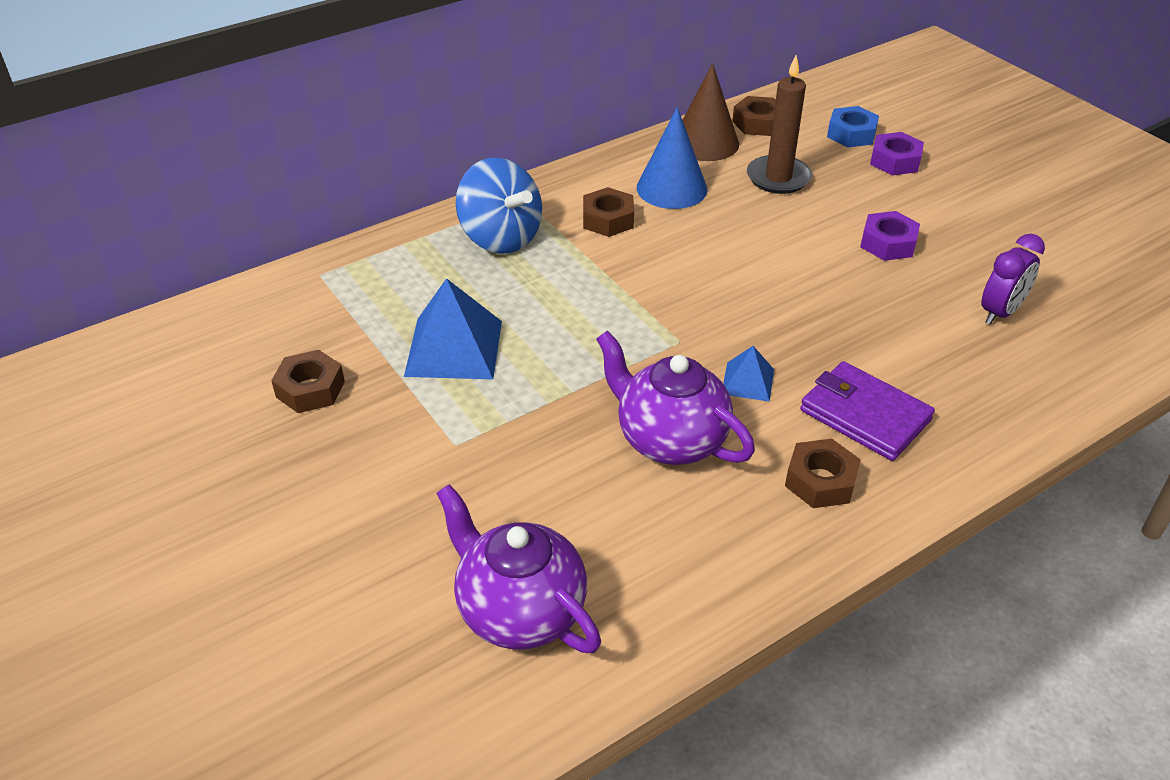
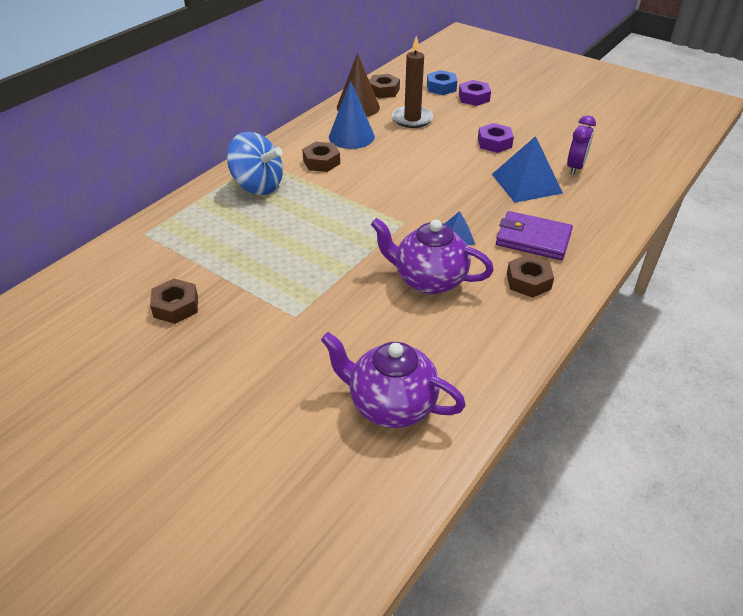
camera: 20 degrees left, 0 degrees up
blue pyramid [404,278,502,379] -> blue pyramid moved to [492,136,563,203]

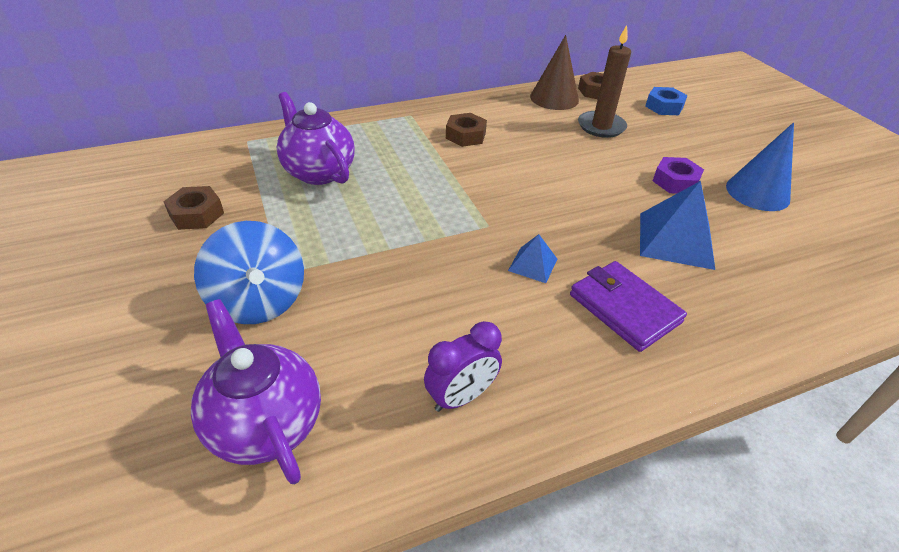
camera: 30 degrees right, 0 degrees up
blue spinning top [227,132,283,195] -> blue spinning top moved to [194,221,304,324]
blue cone [329,81,375,149] -> blue cone moved to [726,122,794,211]
purple teapot [371,218,494,294] -> purple teapot moved to [277,92,355,185]
purple nut [459,80,491,106] -> none
brown nut [507,254,554,298] -> none
purple clock [567,115,596,175] -> purple clock moved to [424,321,502,412]

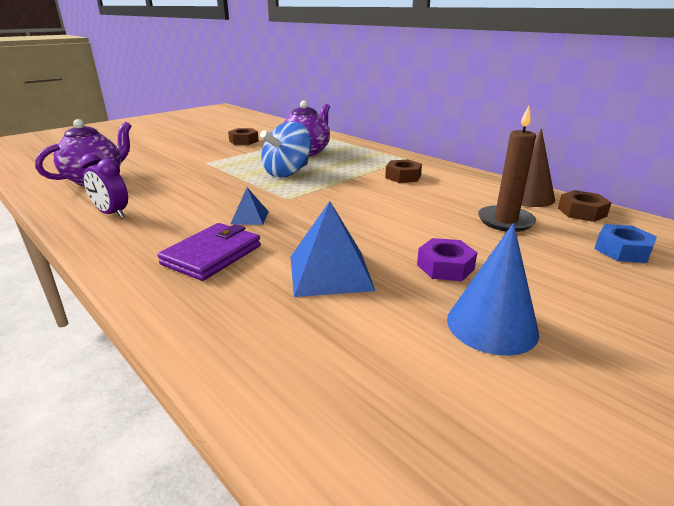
camera: 70 degrees right, 15 degrees down
blue spinning top [194,221,304,324] -> blue spinning top moved to [260,122,311,178]

